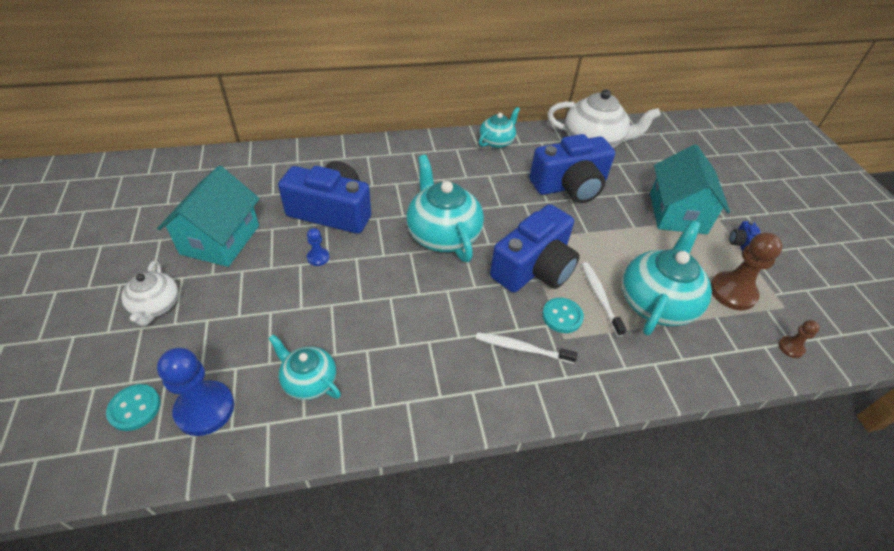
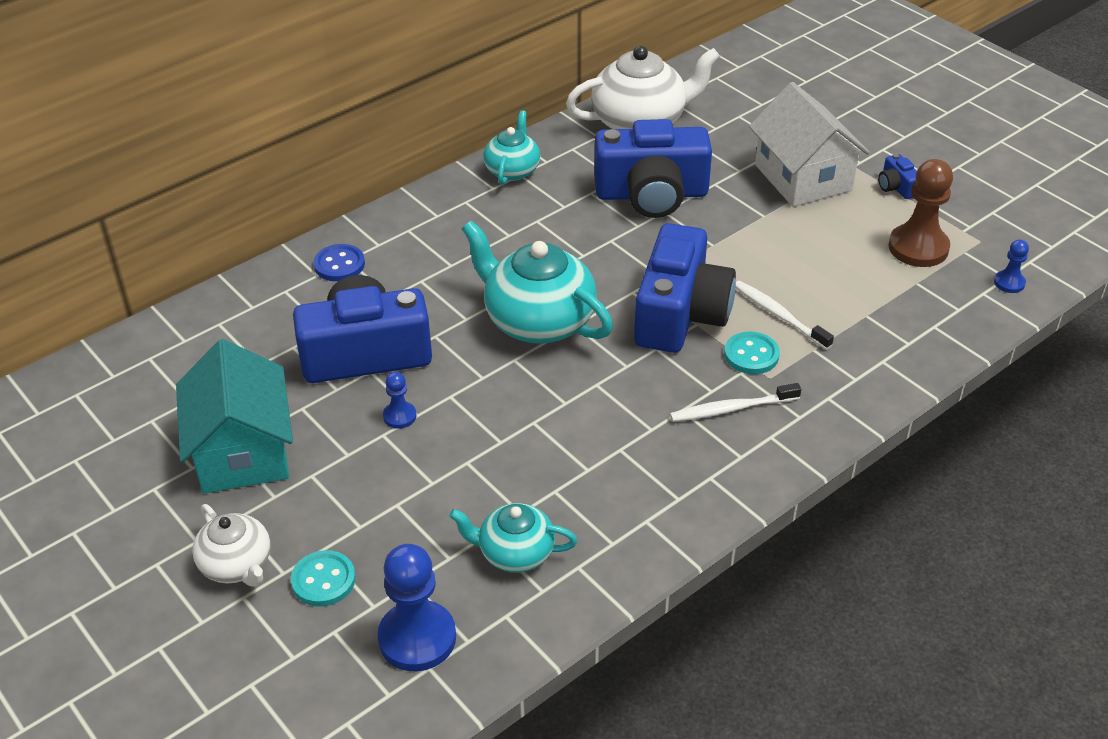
camera: 25 degrees left, 5 degrees down
turquoise button [106,384,161,431] -> turquoise button moved to [291,550,356,607]
blue camera [529,134,615,203] -> blue camera turned 45 degrees clockwise [594,119,712,218]
turquoise teapot [622,220,712,336] -> none
turquoise house [650,144,730,234] -> white house [749,82,870,207]
brown pawn [778,320,820,358] -> blue pawn [994,240,1029,293]
none -> blue button [313,244,365,281]

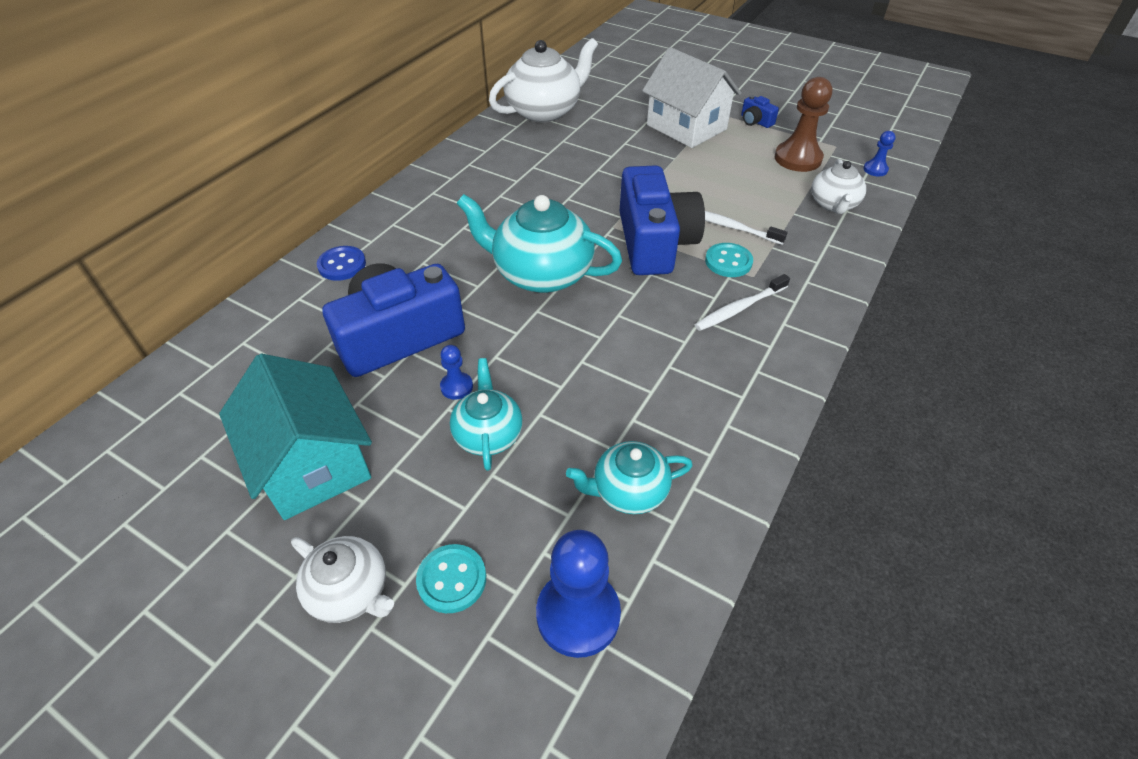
camera: 20 degrees left, 5 degrees up
turquoise teapot [483,110,540,185] -> turquoise teapot moved to [450,358,523,471]
blue camera [594,119,712,218] -> none
none -> white teapot [811,159,866,214]

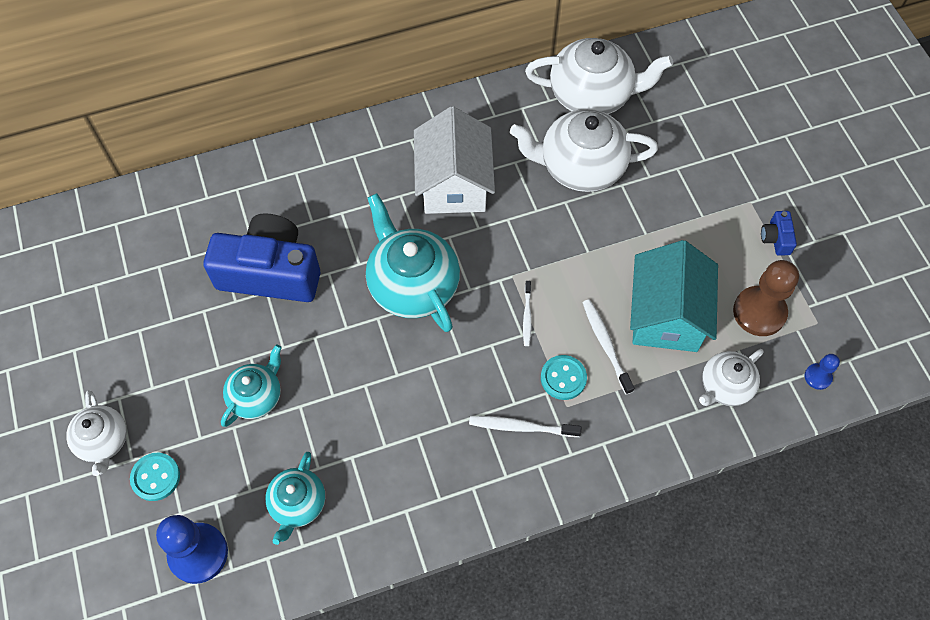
camera: 40 degrees right, 15 degrees up
turquoise house [219,354,372,520] -> turquoise house moved to [630,240,718,352]
blue button [317,246,366,281] -> none
blue pawn [440,345,473,400] -> none
turquoise teapot [566,441,693,514] -> turquoise teapot turned 105 degrees counterclockwise [265,452,325,545]
blue camera [620,165,705,275] -> white toothbrush [523,281,532,346]
white house [642,47,741,148] -> white house moved to [414,106,495,214]
none -> white teapot [510,109,658,192]

